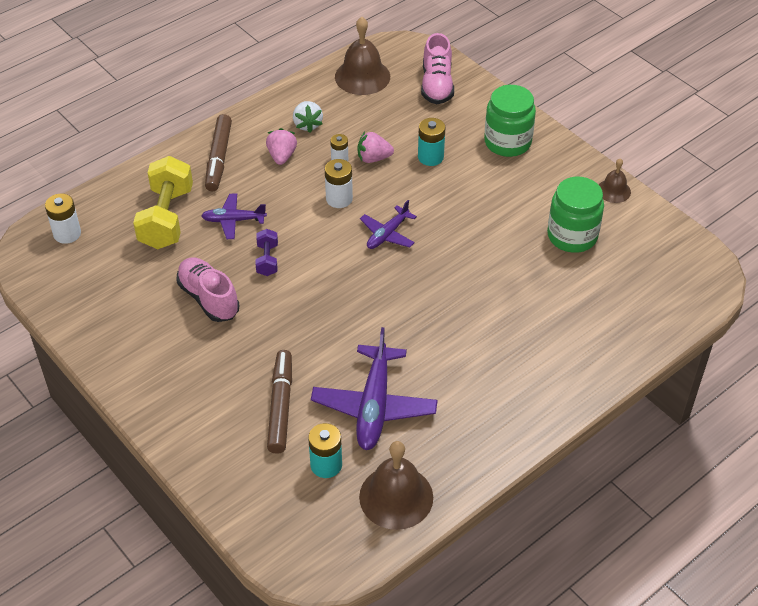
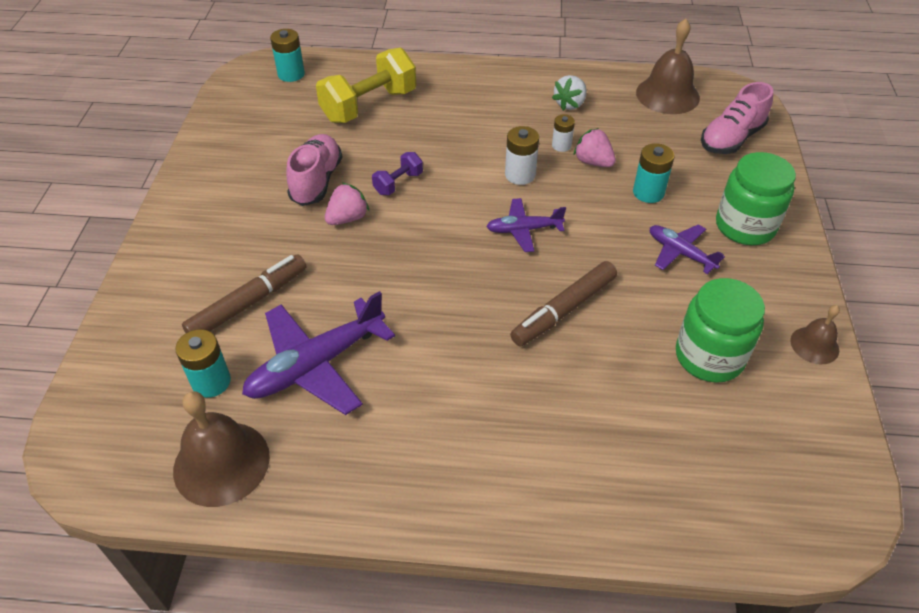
camera: 45 degrees right, 0 degrees up
white battery [45,194,81,244] -> turquoise battery [270,29,305,82]
purple plane [201,194,267,239] -> purple plane moved to [650,224,725,274]
brown marker [205,114,232,192] -> brown marker moved to [510,261,617,347]
pink strawberry [266,128,297,165] -> pink strawberry moved to [325,183,369,225]

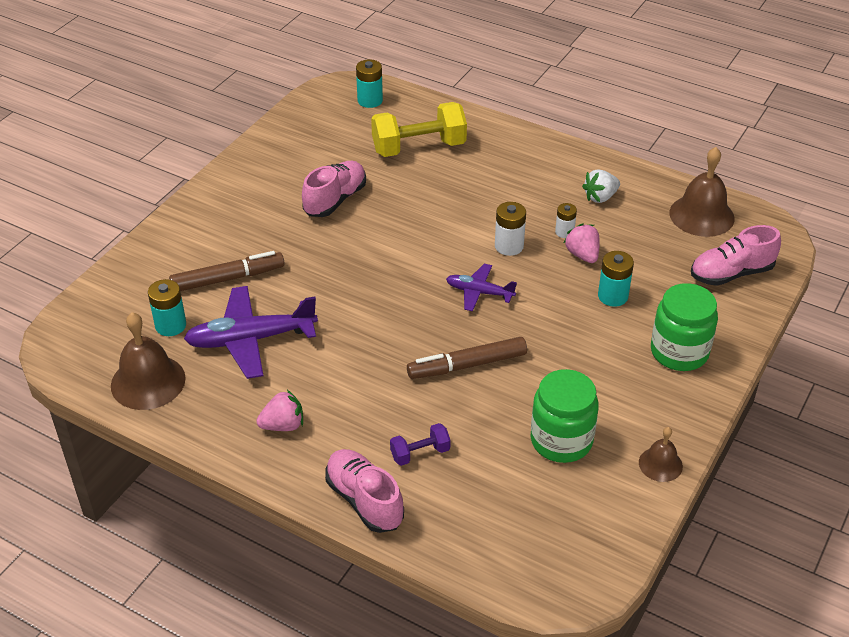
camera: 25 degrees right, 5 degrees down
pink strawberry [325,183,369,225] -> pink strawberry moved to [256,390,303,431]
purple dumbbell [372,152,423,195] -> purple dumbbell moved to [390,423,451,466]
purple plane [650,224,725,274] -> none
none -> pink shoe [325,449,404,533]

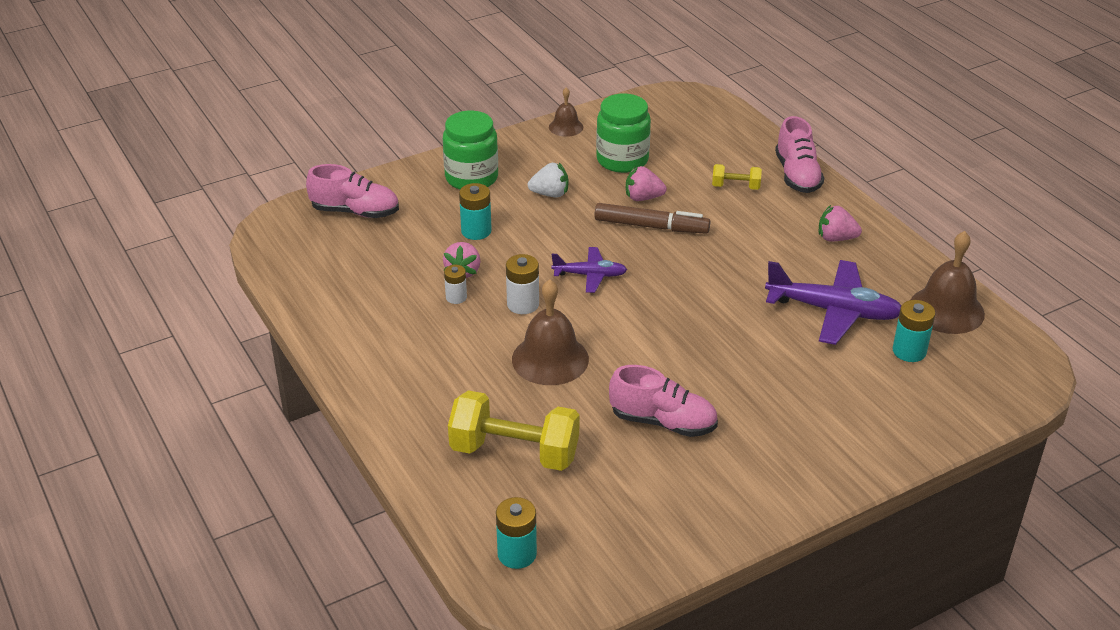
camera: 150 degrees left, 5 degrees down
brown marker [169,251,285,291] -> none
pink shoe [302,161,366,217] -> pink shoe turned 135 degrees counterclockwise [609,365,718,437]
purple dumbbell [390,423,451,466] -> yellow dumbbell [712,164,762,190]
purple plane [446,264,517,311] -> purple plane turned 45 degrees counterclockwise [552,247,627,293]
white strawberry [582,169,620,203] -> white strawberry moved to [528,163,568,197]
brown bell [670,147,735,237] -> brown bell moved to [512,279,589,385]
none -> pink strawberry [626,166,667,201]

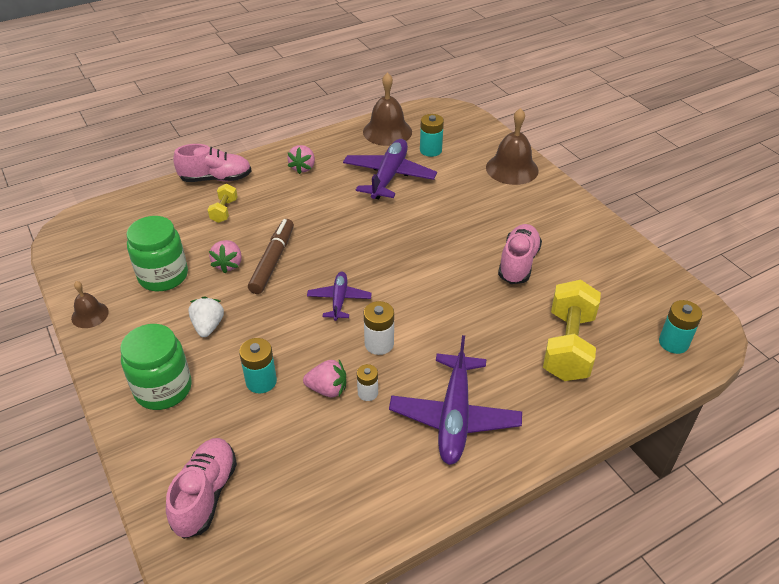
camera: 90 degrees left, 5 degrees up
brown bell [512,279,589,385] -> brown bell moved to [486,108,539,185]
none -> purple plane [389,335,522,465]

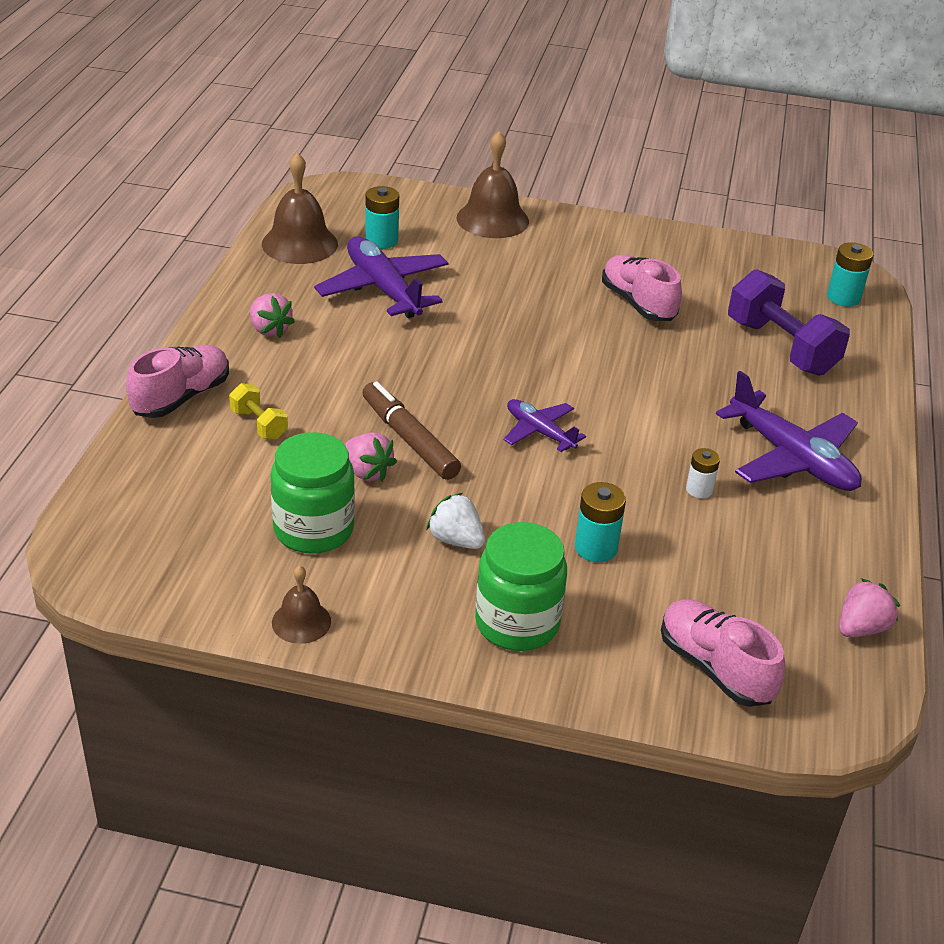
camera: 50 degrees left, 5 degrees down
pink strawberry [303,360,346,397] -> pink strawberry moved to [839,578,900,637]
white battery [364,301,394,355] -> none
yellow dumbbell [543,280,601,381] -> purple dumbbell [728,269,850,376]

